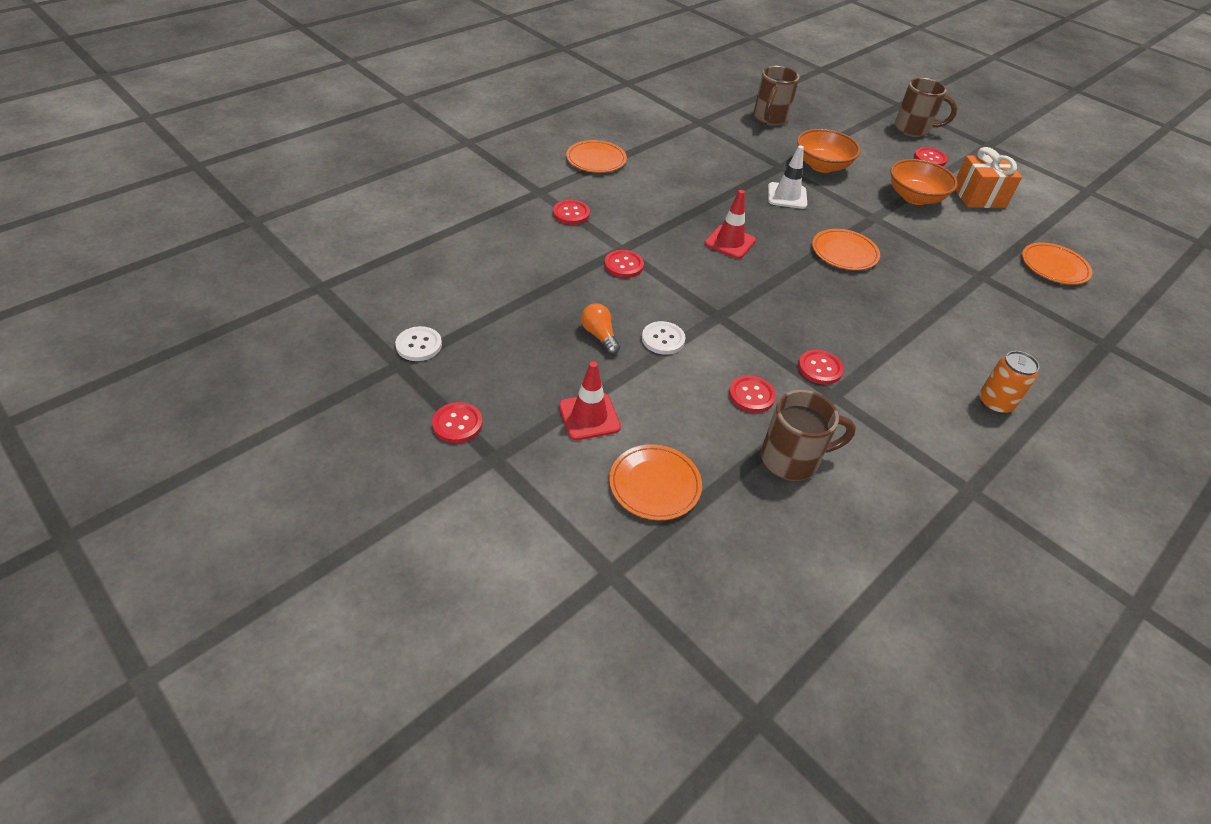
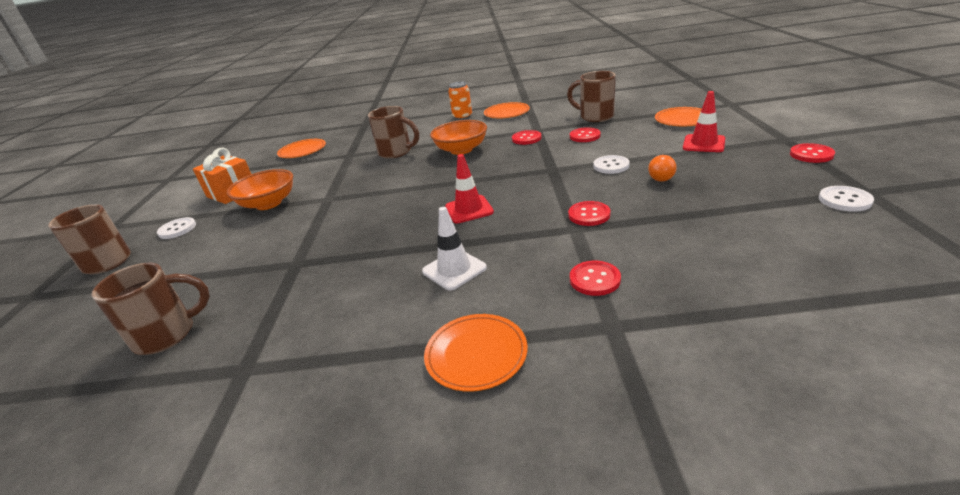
camera: 130 degrees left, 15 degrees down
white traffic cone [768,145,807,209] -> white traffic cone moved to [422,207,487,291]
orange bowl [797,129,861,173] -> orange bowl moved to [430,120,487,155]
orange plate [812,229,880,270] -> orange plate moved to [484,102,530,118]
red button [914,147,948,166] -> white button [157,217,196,239]
none -> brown mug [368,106,419,159]

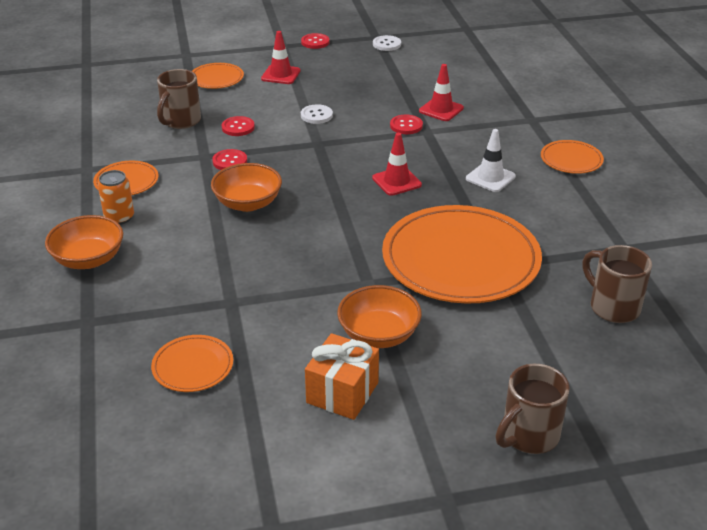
camera: 105 degrees left, 5 degrees up
white button [157,217,196,239] -> none
brown mug [368,106,419,159] -> none
red button [570,261,621,296] -> none
orange light bulb [648,155,677,182] -> none
none -> orange bowl [45,215,123,269]
none -> orange plate [382,205,542,304]
none -> red traffic cone [419,64,464,121]

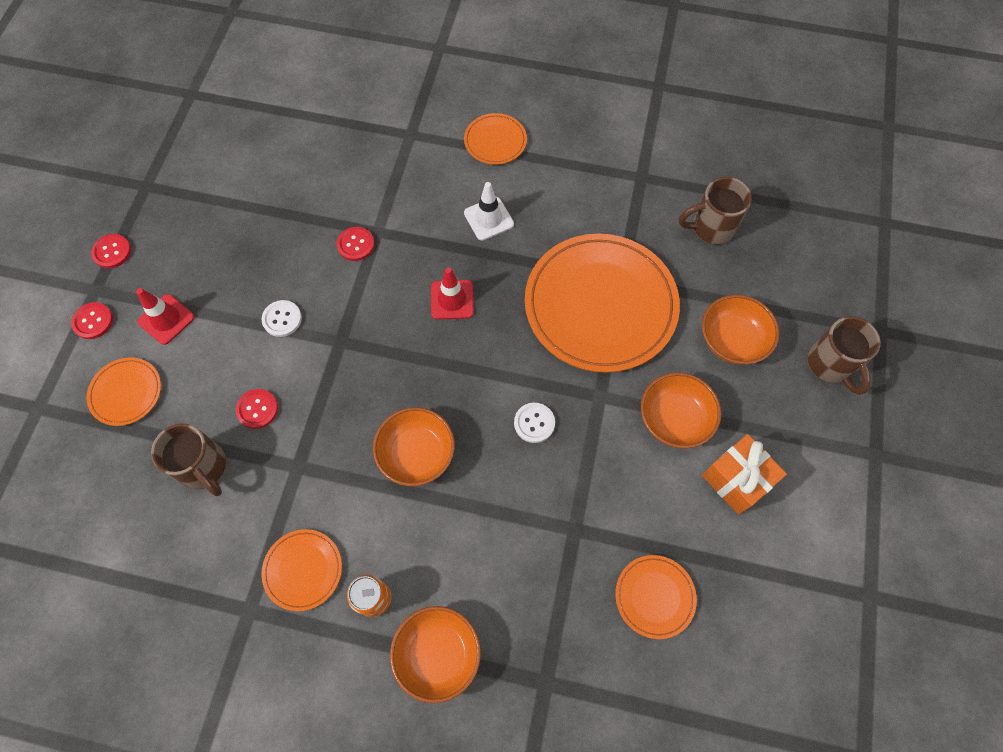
camera: 65 degrees left, 30 degrees up
red button [212,149,247,170] -> red button moved to [71,302,113,339]
white button [373,35,401,51] -> white button moved to [514,403,555,443]
red traffic cone [419,64,464,121] -> none
none -> orange bowl [702,295,779,365]

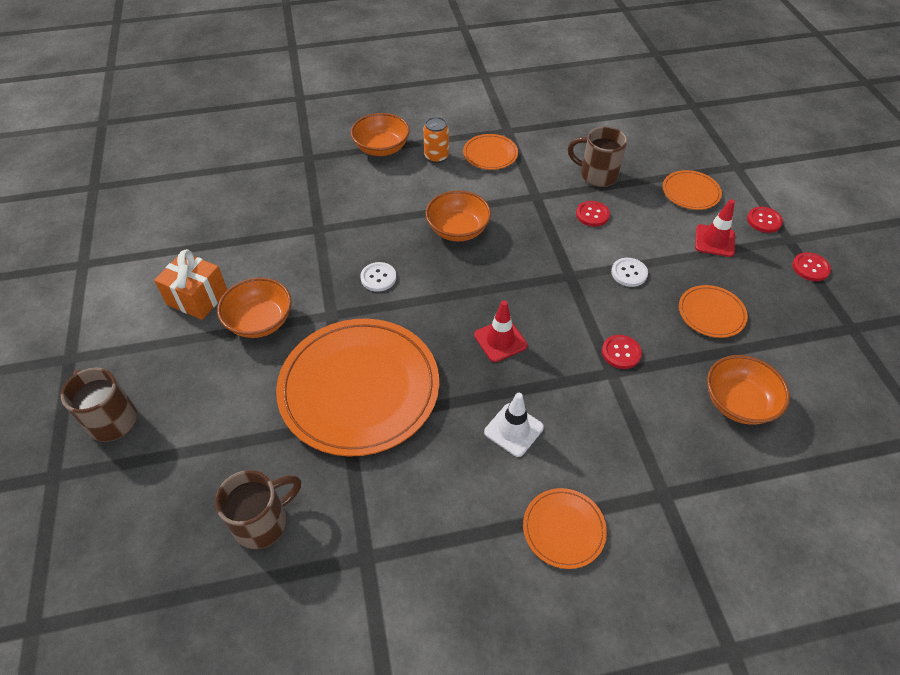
camera: 155 degrees right, 15 degrees down
orange plate [615,555,697,639] -> orange plate moved to [679,285,748,338]
orange bowl [702,295,779,365] -> orange bowl moved to [707,355,790,425]

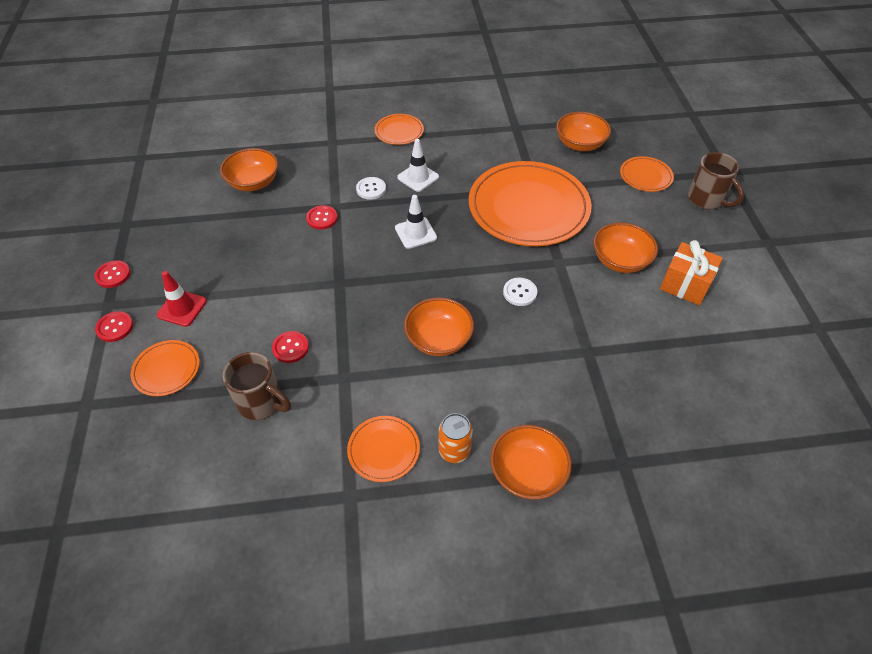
camera: 175 degrees left, 0 degrees up
brown mug [215,470,301,549] -> orange bowl [556,112,611,151]
red traffic cone [474,300,528,362] -> white traffic cone [395,195,437,249]
white button [611,258,648,287] -> white button moved to [356,177,386,200]
orange plate [679,285,748,338] -> orange plate moved to [620,156,674,192]

